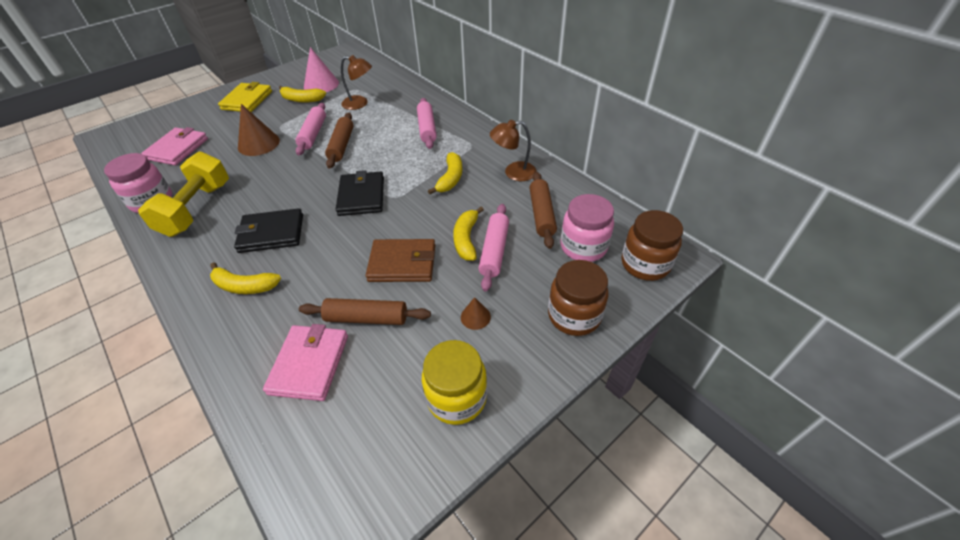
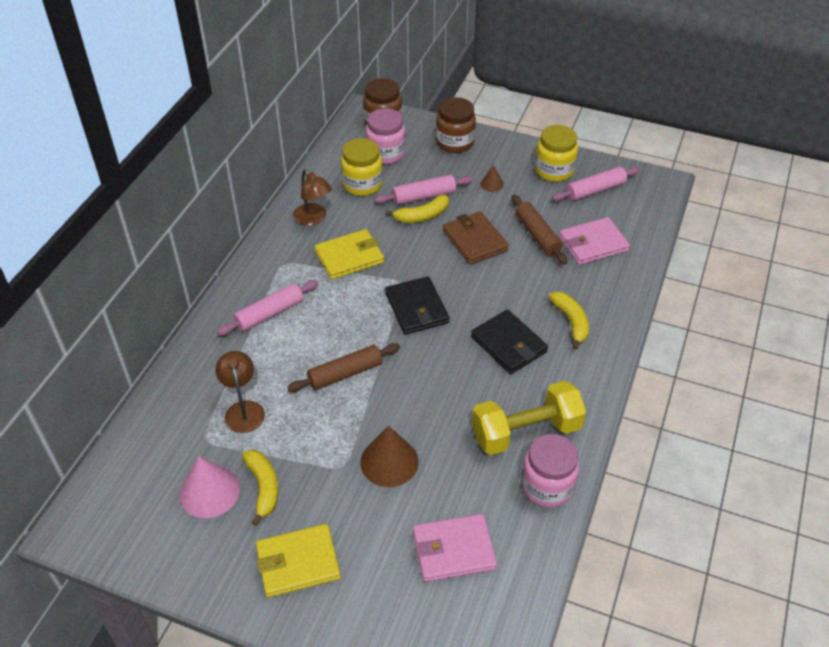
camera: 120 degrees left, 0 degrees up
pink rolling pin [295,103,326,155] -> pink rolling pin moved to [552,167,640,201]
black wallet [336,170,384,216] -> black wallet turned 75 degrees counterclockwise [385,276,449,335]
yellow banana [428,152,462,194] -> yellow wallet [315,229,384,280]
brown rolling pin [529,172,557,249] -> yellow jar [341,138,383,196]

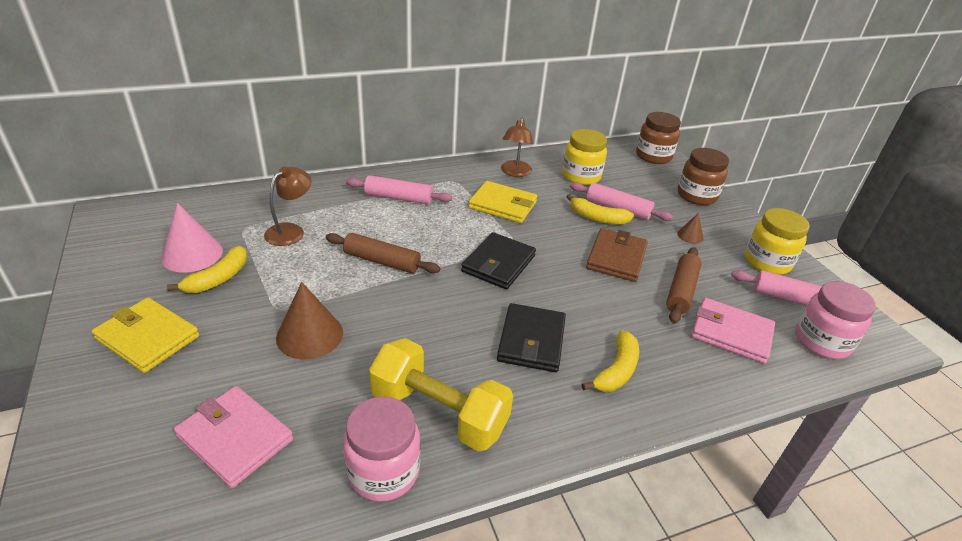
camera: 45 degrees right, 10 degrees down
pink jar [365,108,406,165] -> pink jar moved to [795,281,876,359]

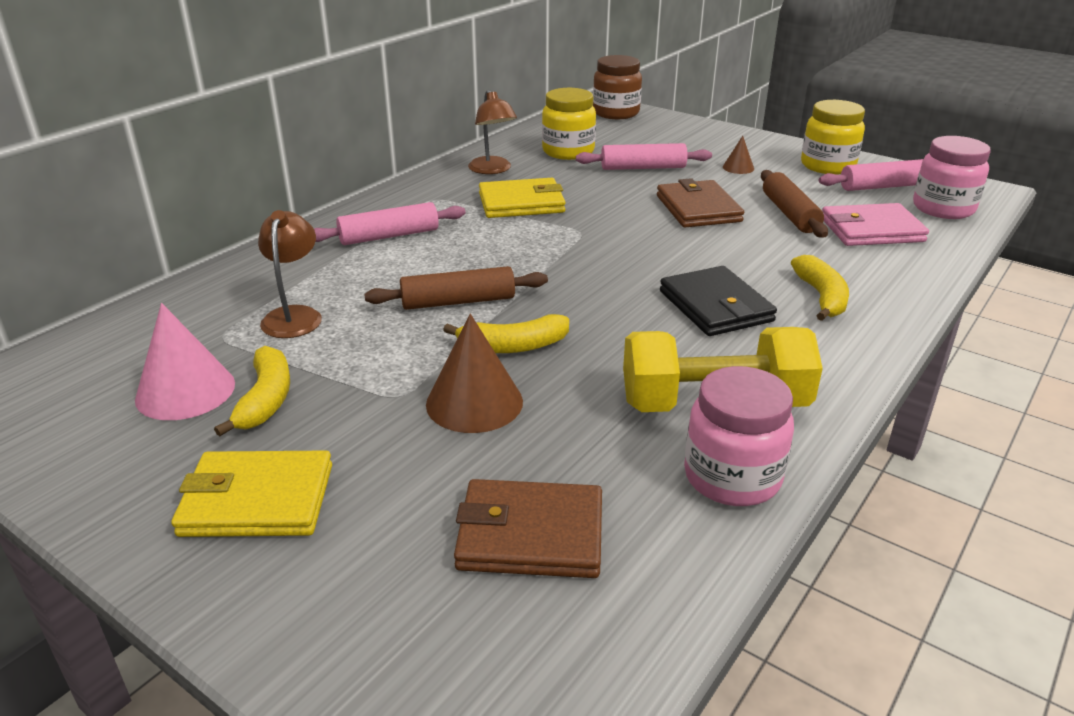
camera: 30 degrees left, 5 degrees down
pink wallet [174,386,293,488] -> brown wallet [454,479,602,578]
black wallet [461,232,536,289] -> none
yellow banana [566,194,634,224] -> yellow banana moved to [443,314,569,353]
brown jar [678,148,729,205] -> none

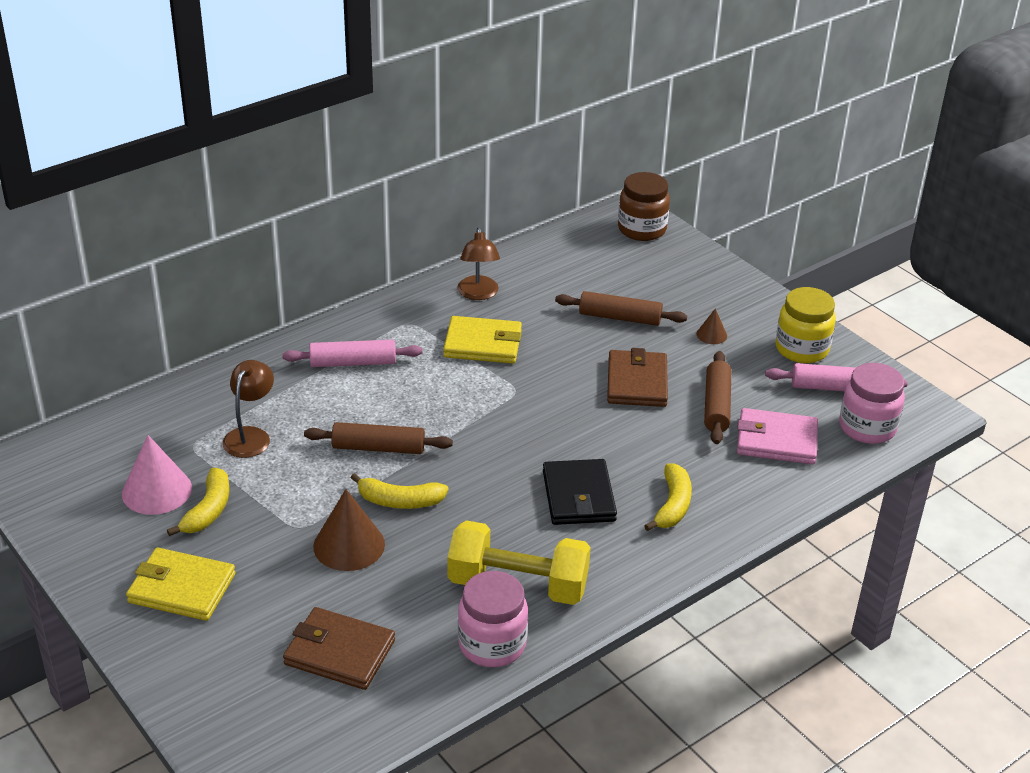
camera: 15 degrees right, 5 degrees up
yellow jar [542,88,596,160] -> none
pink rolling pin [576,143,712,170] -> brown rolling pin [555,291,687,326]

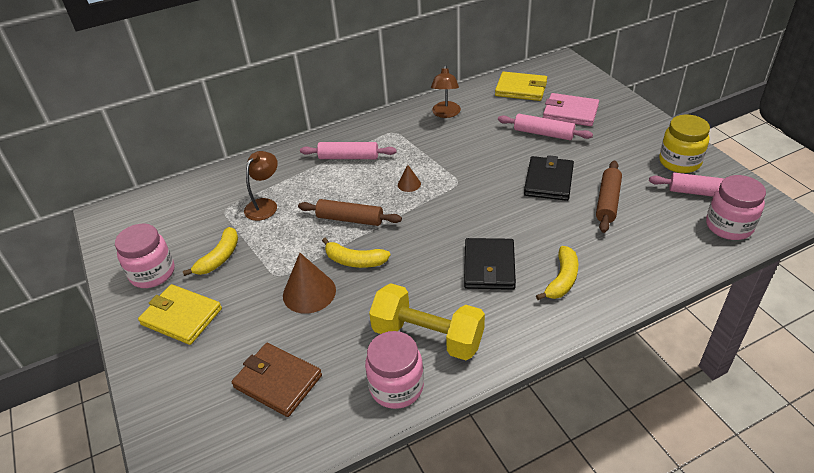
camera: 15 degrees right, 5 degrees up
pink cone [122,435,192,515] -> none
yellow wallet [443,316,522,364] -> yellow wallet moved to [495,71,547,101]
brown rolling pin [555,291,687,326] -> pink rolling pin [498,114,593,140]
brown wallet [607,348,668,407] -> black wallet [524,155,574,201]
brown jar [618,172,670,241] -> none
brown cone [696,308,727,344] -> brown cone moved to [398,165,421,192]
pink wallet [737,408,818,464] -> pink wallet moved to [543,93,599,126]
none -> pink jar [115,224,175,288]

